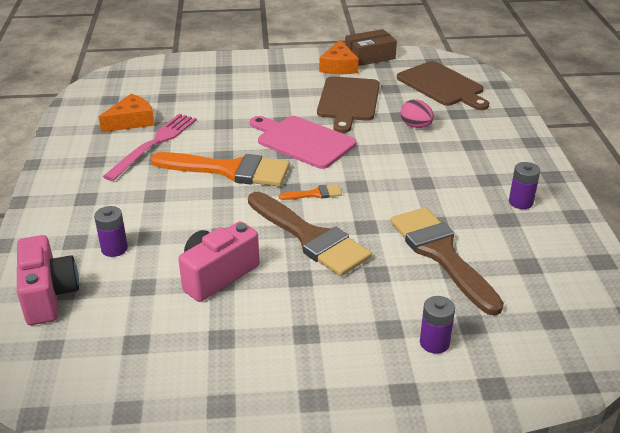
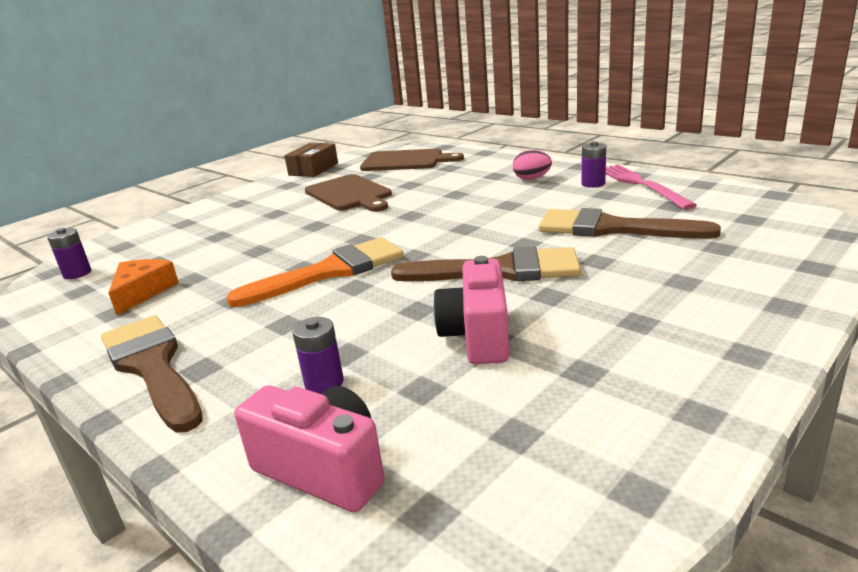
camera: 40 degrees left, 10 degrees down
pink fork [103,114,197,181] -> pink fork moved to [606,164,697,210]
pink cutting board [250,116,356,169] -> none
orange brush [279,184,342,200] -> none
orange cheese [319,40,359,74] -> none
pink egg [401,99,434,128] -> pink egg moved to [513,150,552,180]
purple battery [420,296,455,354] -> purple battery moved to [47,228,91,279]
none -> brown brush [101,315,203,433]

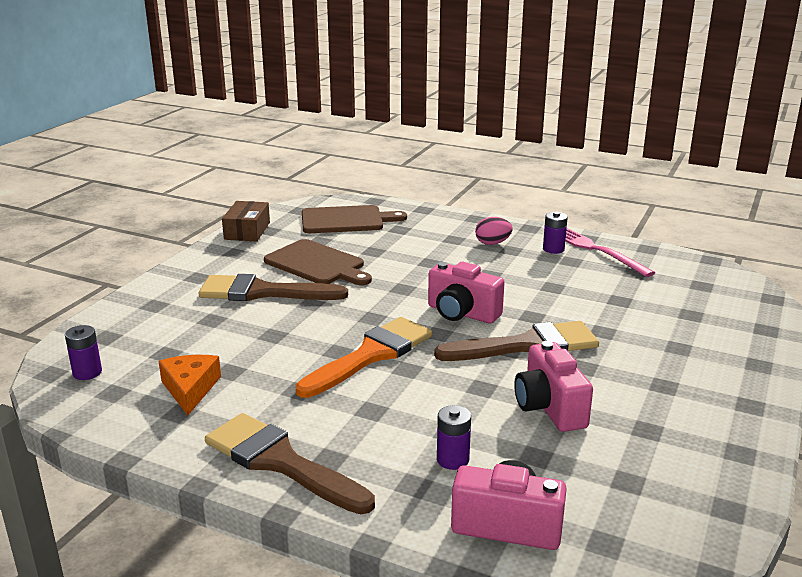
camera: 20 degrees left, 0 degrees up
brown brush [539,208,721,239] -> brown brush moved to [198,274,348,301]
none -> pink camera [428,262,505,324]

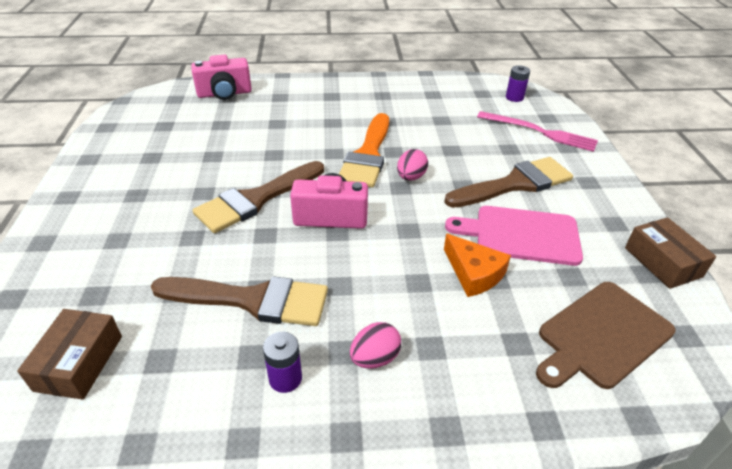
camera: 150 degrees right, 15 degrees up
orange cheese [159,355,221,416] -> orange cheese moved to [444,233,511,297]
brown brush [205,413,375,514] -> brown brush moved to [151,276,328,326]
brown cutting board [264,239,372,285] -> pink cutting board [445,206,583,266]
purple battery [437,405,471,470] -> none
pink camera [514,341,593,432] -> none
pink fork [565,228,655,277] -> pink fork moved to [477,111,598,152]
none -> brown box [17,309,122,400]
none -> pink egg [397,149,428,181]

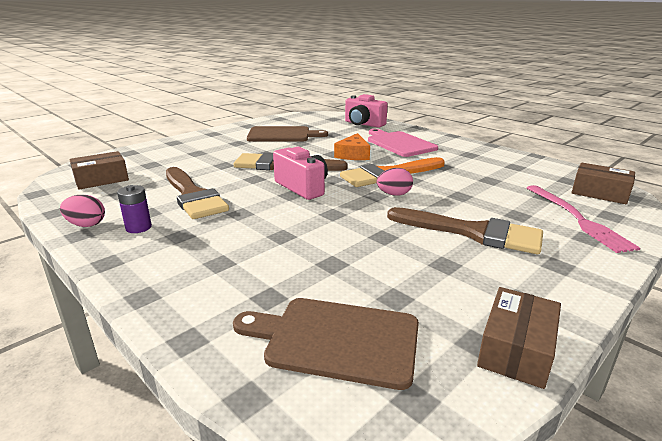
camera: 50 degrees right, 15 degrees down
pink egg [350,322,401,369] -> pink egg moved to [60,195,105,227]
orange cheese [444,233,511,297] -> orange cheese moved to [334,133,370,160]
pink cutting board [445,206,583,266] -> pink cutting board moved to [368,129,438,157]
purple battery [506,65,530,102] -> brown box [572,163,635,204]
none -> brown cutting board [247,126,328,142]

